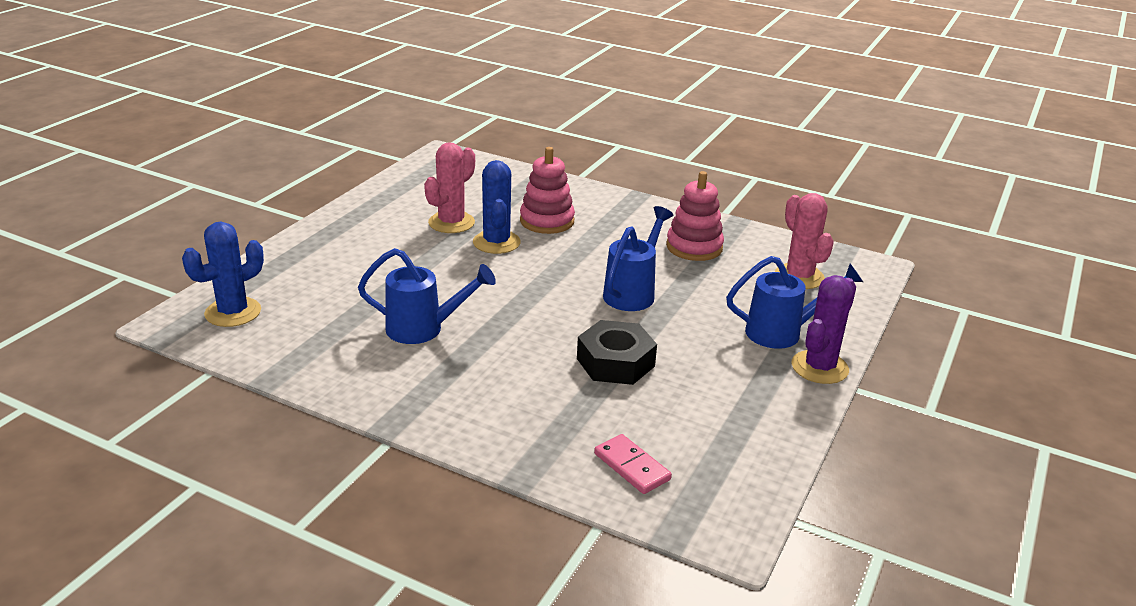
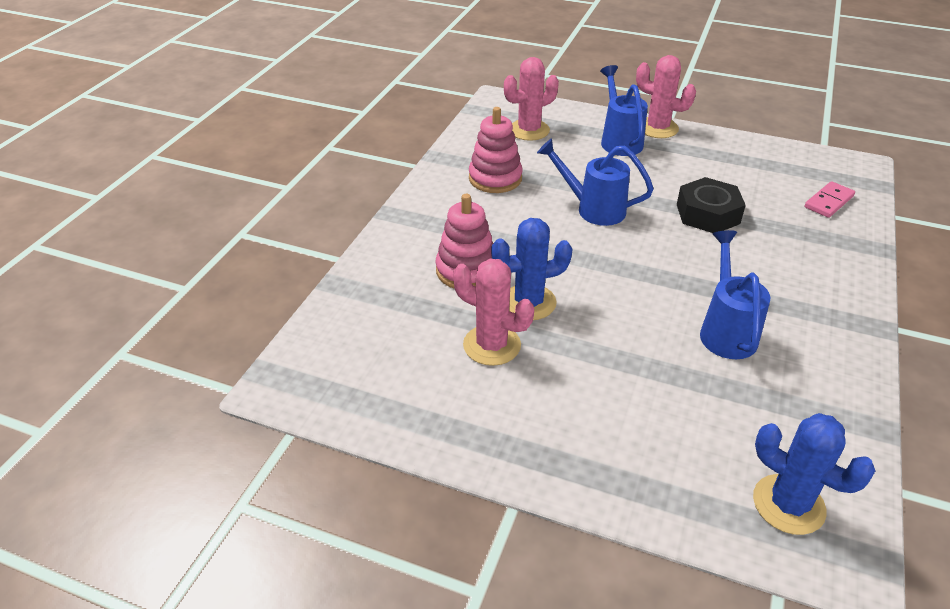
camera: 95 degrees left, 10 degrees up
purple cactus [792,275,856,384] -> pink cactus [636,55,696,138]

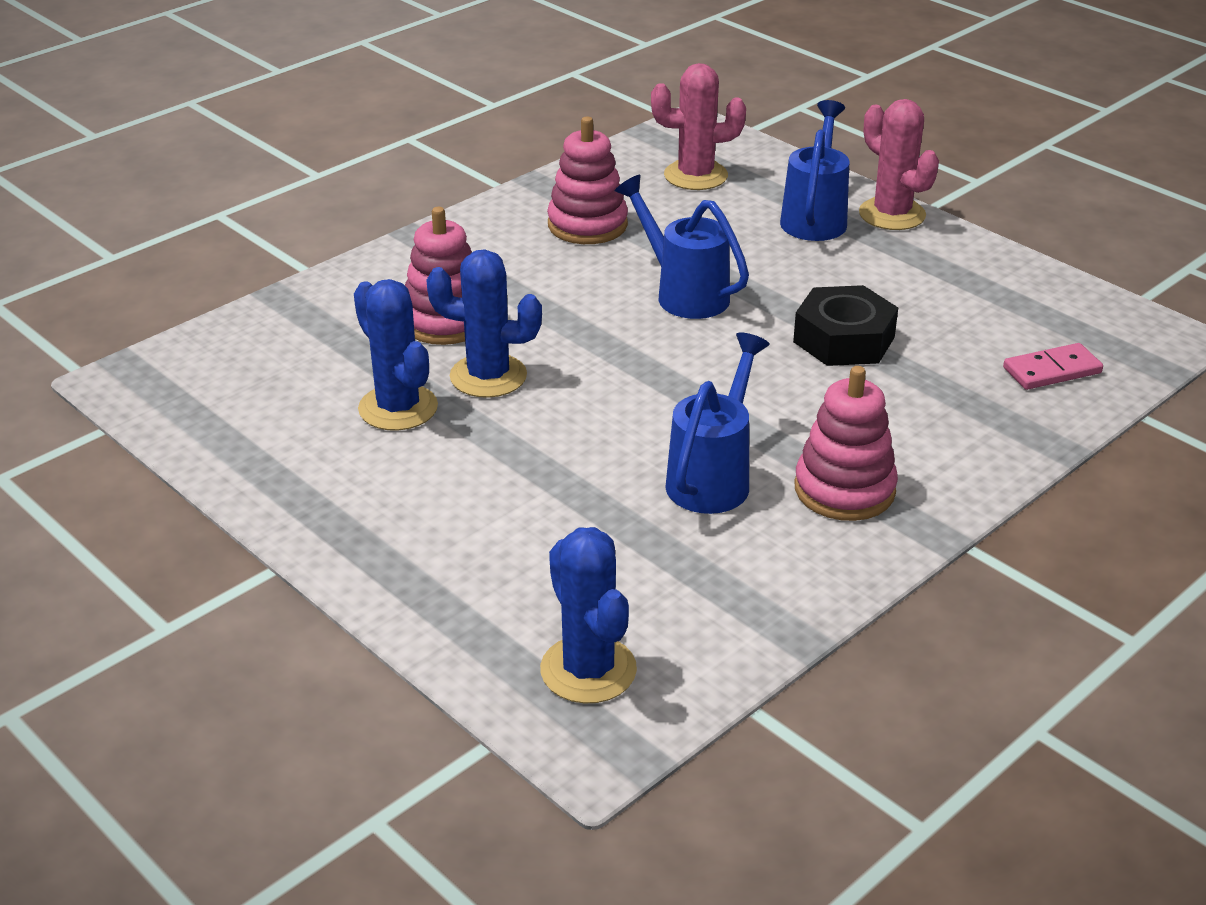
camera: 25 degrees right, 5 degrees down
pink cactus [453,259,534,366] -> blue cactus [354,279,438,431]
none -> pink stacking toy [794,366,898,521]

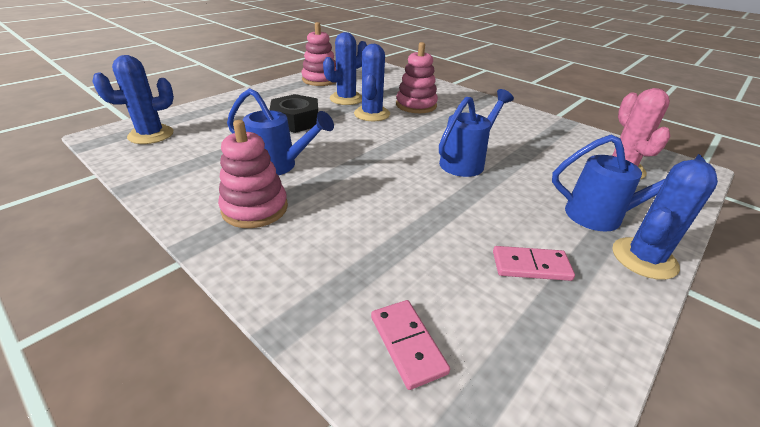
camera: 85 degrees right, 0 degrees up
pink stacking toy [547,117,628,244] -> pink stacking toy moved to [301,22,337,86]
black nut [793,285,898,366] -> black nut moved to [269,94,318,133]
pink cactus [859,99,939,230] -> blue cactus [613,159,718,280]
none -> pink domino [493,246,575,281]

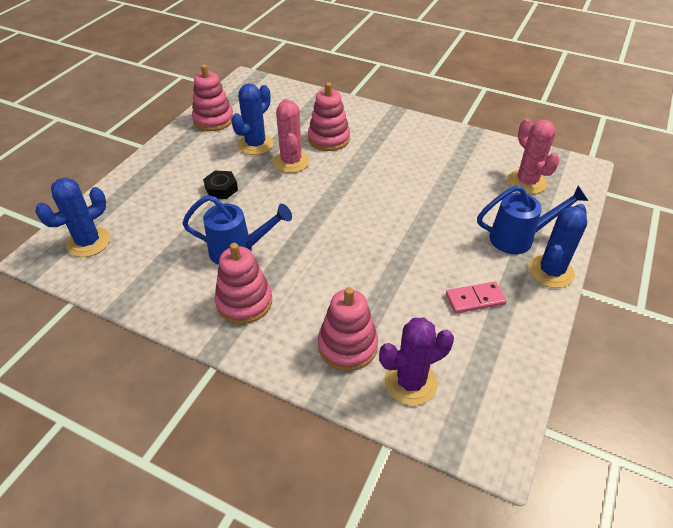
camera: 15 degrees left, 10 degrees up
black nut [269,94,318,133] -> black nut [203,170,238,199], size x0.63
blue cactus [354,44,390,121] -> pink cactus [273,99,310,173]
pink domino [371,300,450,390] -> purple cactus [379,318,454,405]
blue watering can [439,89,514,177] -> none
none -> pink stacking toy [318,287,378,371]

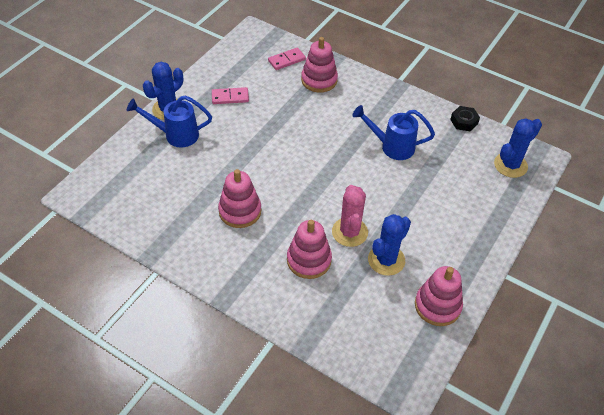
camera: 175 degrees left, 5 degrees up
black nut [203,170,238,199] -> black nut moved to [450,106,480,131]
pink stacking toy [214,243,272,324] -> pink stacking toy moved to [218,169,261,228]
purple cactus [379,318,454,405] -> pink domino [268,47,306,70]
pink cactus [508,119,560,194] -> none

